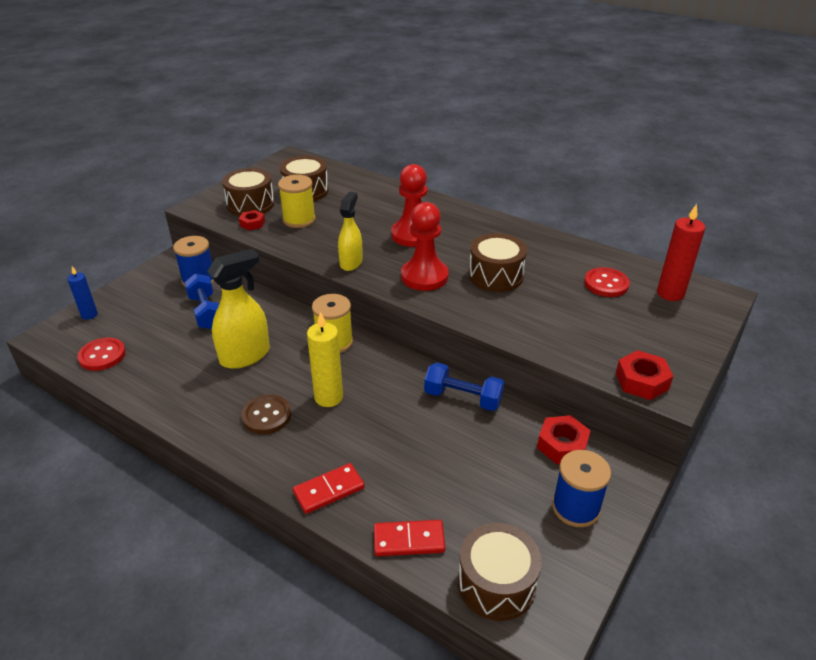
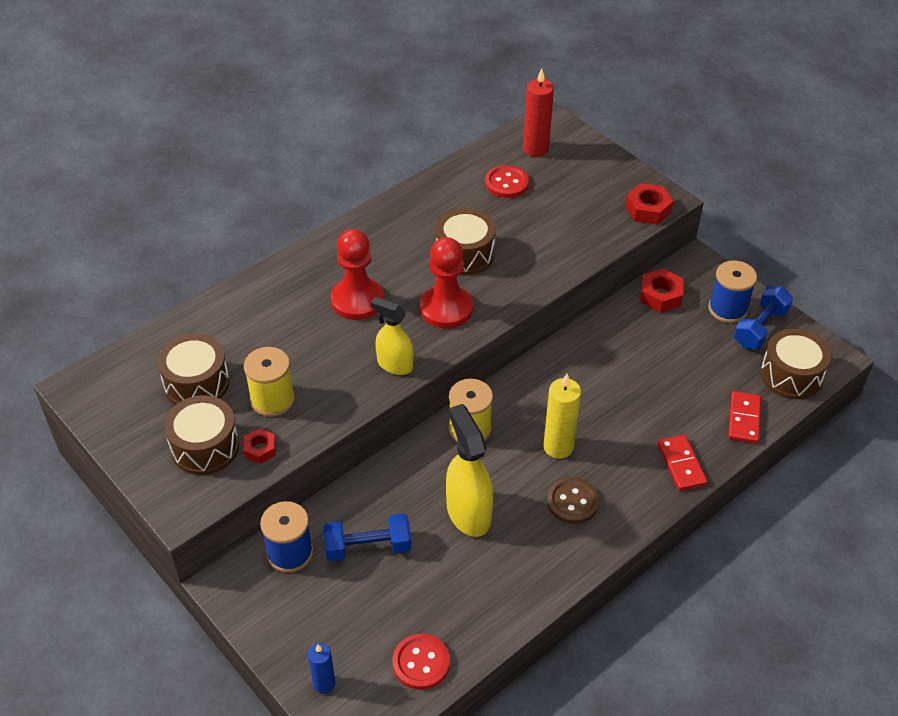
camera: 75 degrees left, 10 degrees up
blue dumbbell [424,362,505,411] -> blue dumbbell moved to [734,286,793,349]

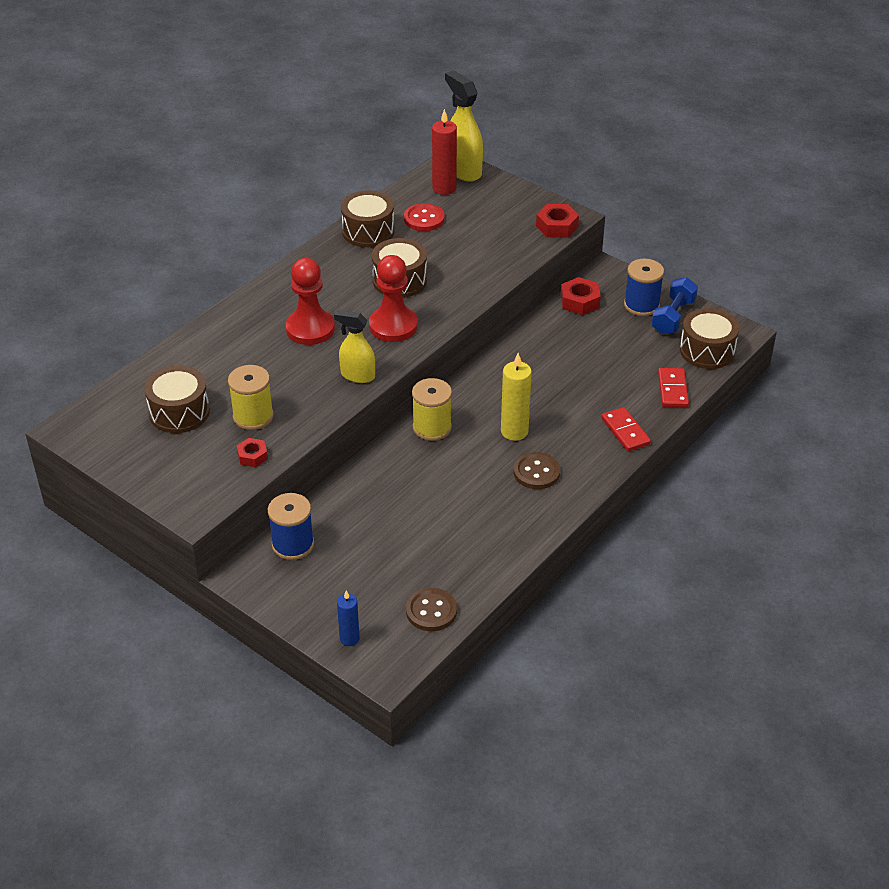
camera: 10 degrees left, 5 degrees down
brown drum [164,395,239,475] -> brown drum moved to [341,190,395,247]
blue dumbbell [323,513,411,561] -> none
red button [393,634,450,690] -> brown button [406,588,457,631]
yellow spray bottle [446,404,493,537] -> yellow spray bottle moved to [445,70,483,182]

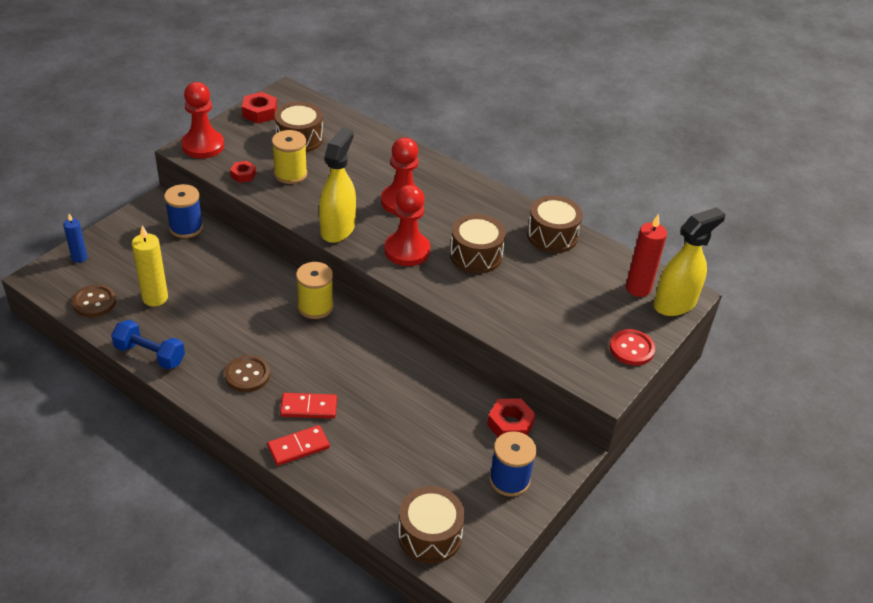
camera: 85 degrees right, 0 degrees up
yellow spray bottle [334,310,375,383] -> yellow spray bottle [319,128,356,243], size x1.52
red button [404,203,444,231] -> red button moved to [609,329,655,366]
yellow candle [501,353,532,441] -> yellow candle moved to [132,225,168,306]
red nut [536,204,579,238] -> red nut moved to [242,92,277,124]
blue dumbbell [651,277,698,334] -> blue dumbbell moved to [111,320,185,369]
red domino [658,368,689,407] -> red domino moved to [280,393,337,419]
none -> red pawn [181,82,224,159]

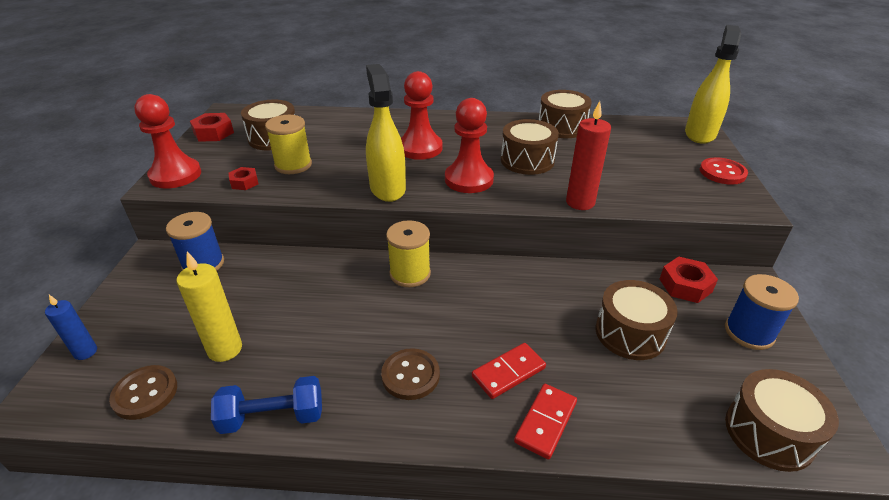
camera: 30 degrees left, 5 degrees down
red candle [626,214,667,297] -> red candle moved to [566,101,611,210]
none -> brown drum [595,280,678,360]

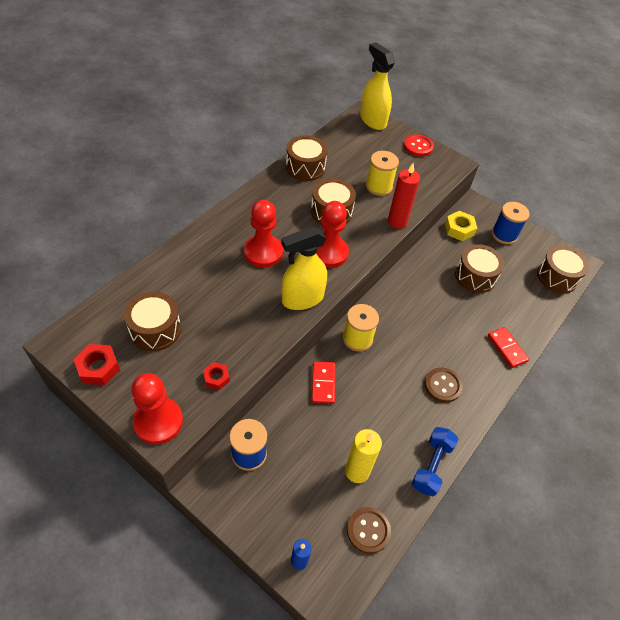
camera: 60 degrees left, 15 degrees up
yellow spool [265,115,312,174] -> yellow spool moved to [366,151,399,196]
yellow spray bottle [366,64,406,202] -> yellow spray bottle turned 45 degrees counterclockwise [281,226,327,310]
red domino [472,343,546,399] -> red domino moved to [312,361,335,404]
red nut [660,257,718,303] -> yellow nut [445,211,477,241]

